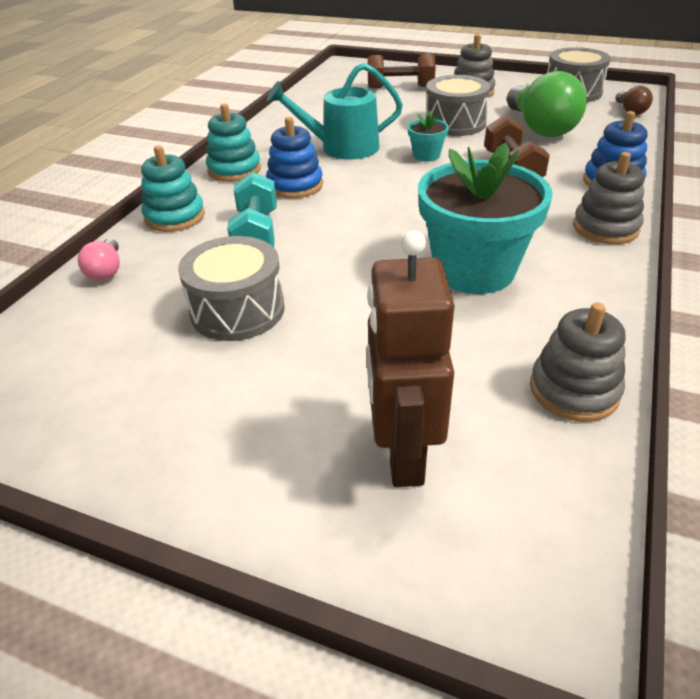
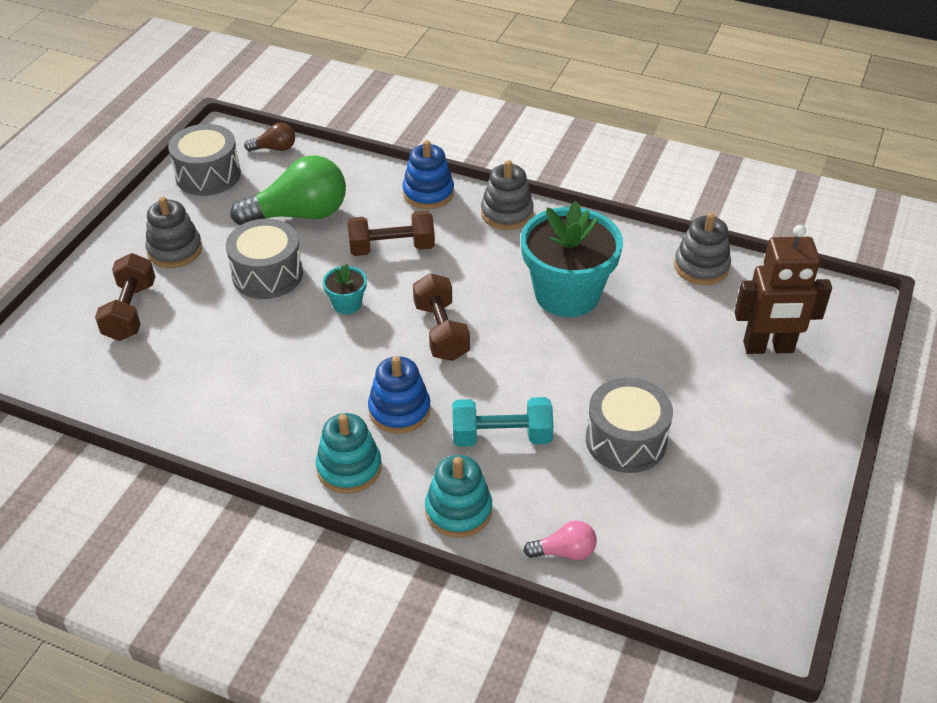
camera: 90 degrees left, 5 degrees up
turquoise watering can [267,63,403,160] -> none
none -> brown dumbbell [413,273,470,361]

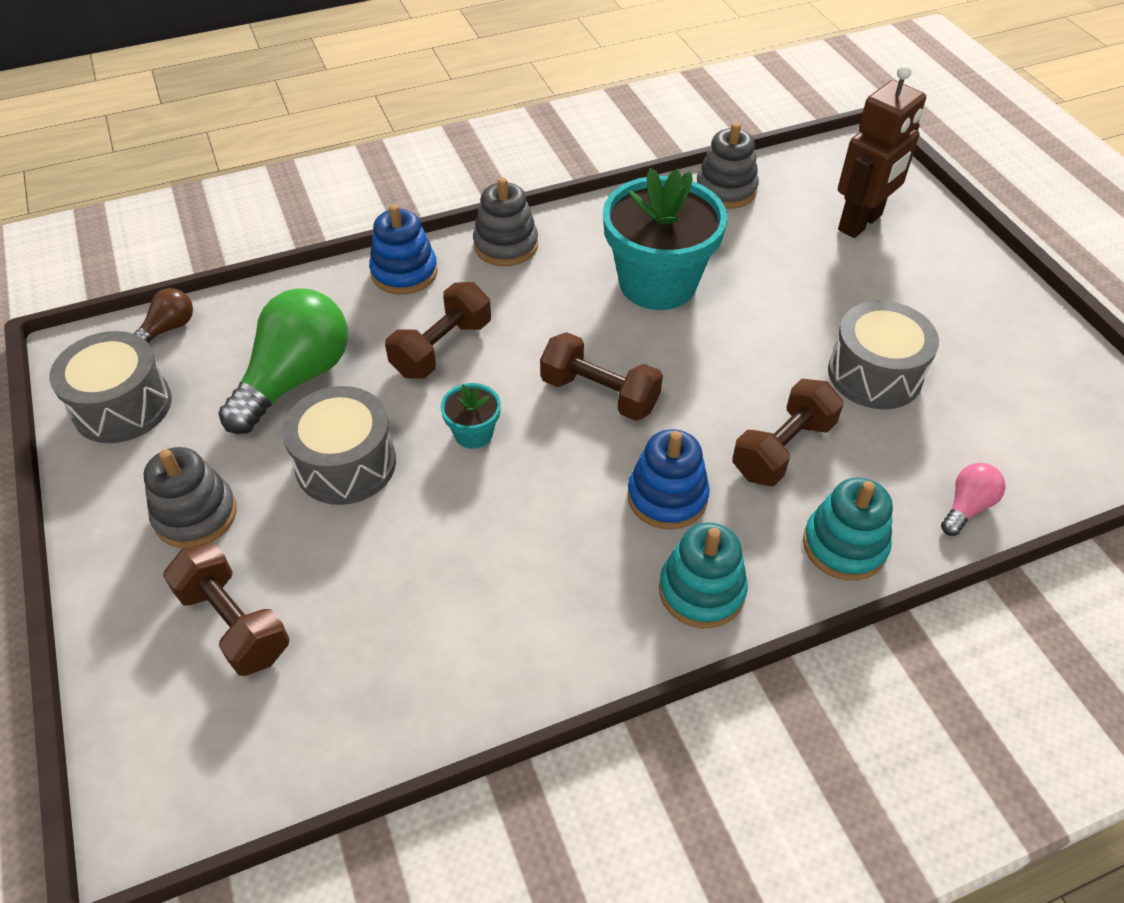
camera: 45 degrees left, 5 degrees up
turquoise dumbbell [452,397,553,447] -> brown dumbbell [732,379,844,486]

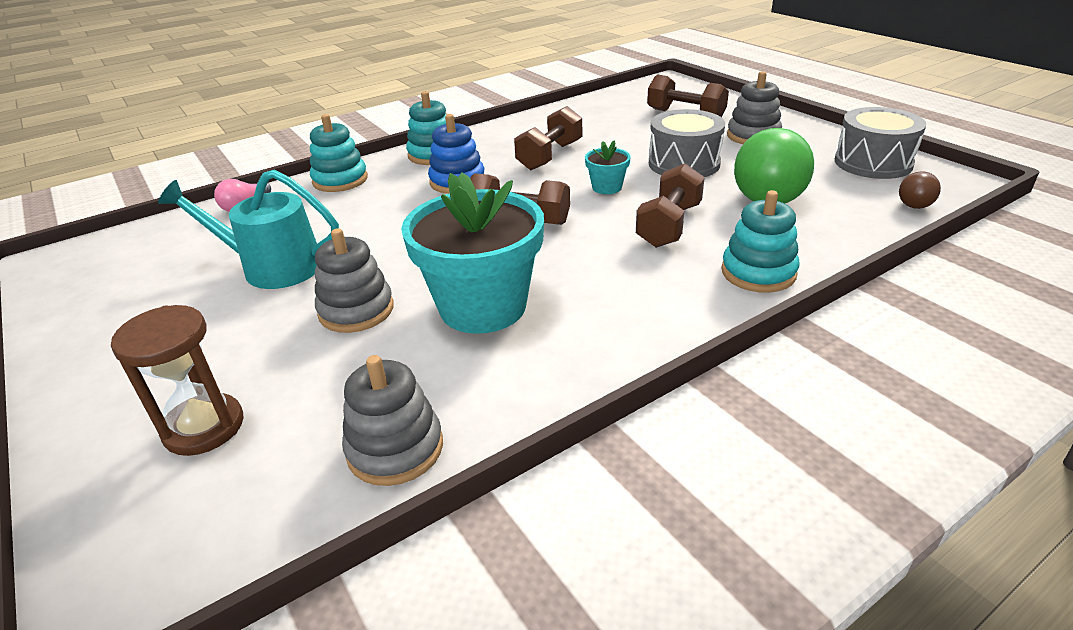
camera: 170 degrees right, 15 degrees down
blue stacking toy [369,204,438,295] -> turquoise stacking toy [721,190,800,293]
grey stacking toy [473,177,538,266] -> grey stacking toy moved to [315,228,394,333]
brown dumbbell [732,379,844,486] -> brown dumbbell moved to [514,106,582,170]
grey drum [828,301,939,409] -> turquoise watering can [158,170,339,289]
brown robot [838,65,926,238] -> brown hourglass [111,305,244,456]

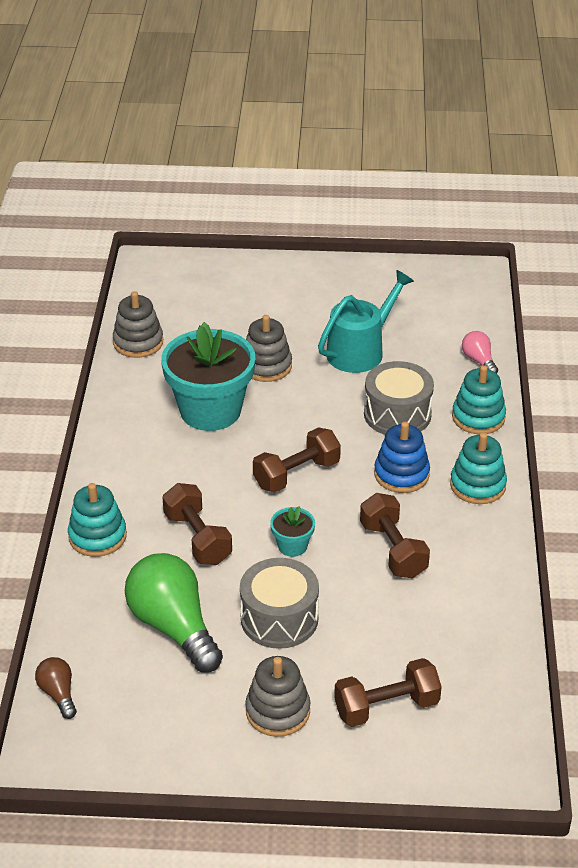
camera: 125 degrees right, 5 degrees up
brown hourglass [111,305,244,456] -> none
grey drum [835,107,926,179] -> grey drum moved to [364,361,434,435]

